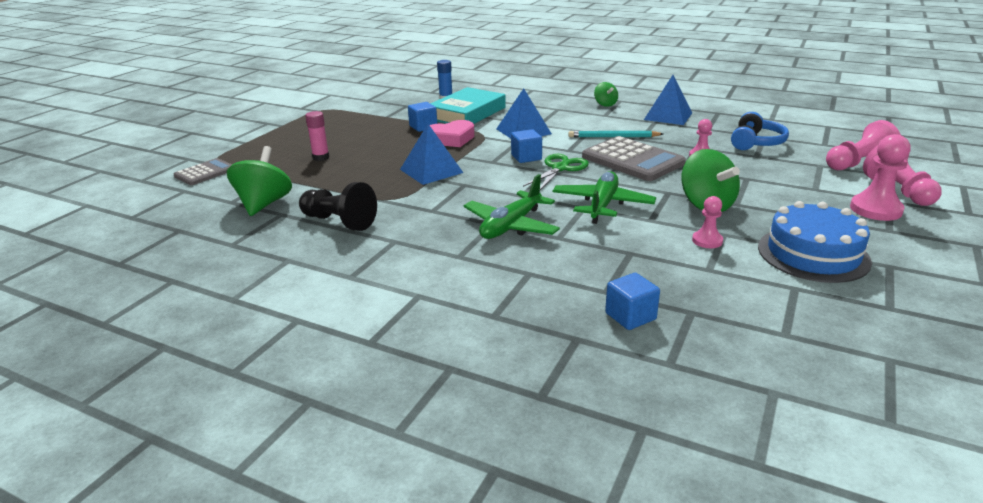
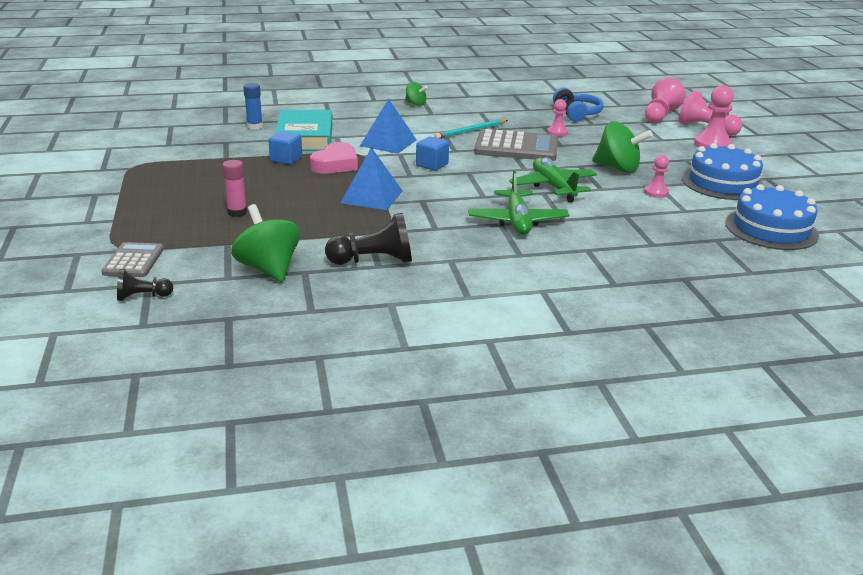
camera: 40 degrees left, 0 degrees up
green scissors [523,154,589,190] -> none
blue cube [605,273,660,330] -> none
blue pyramid [644,75,692,125] -> none
none -> black pawn [117,269,173,301]
none -> blue cake [725,184,819,250]

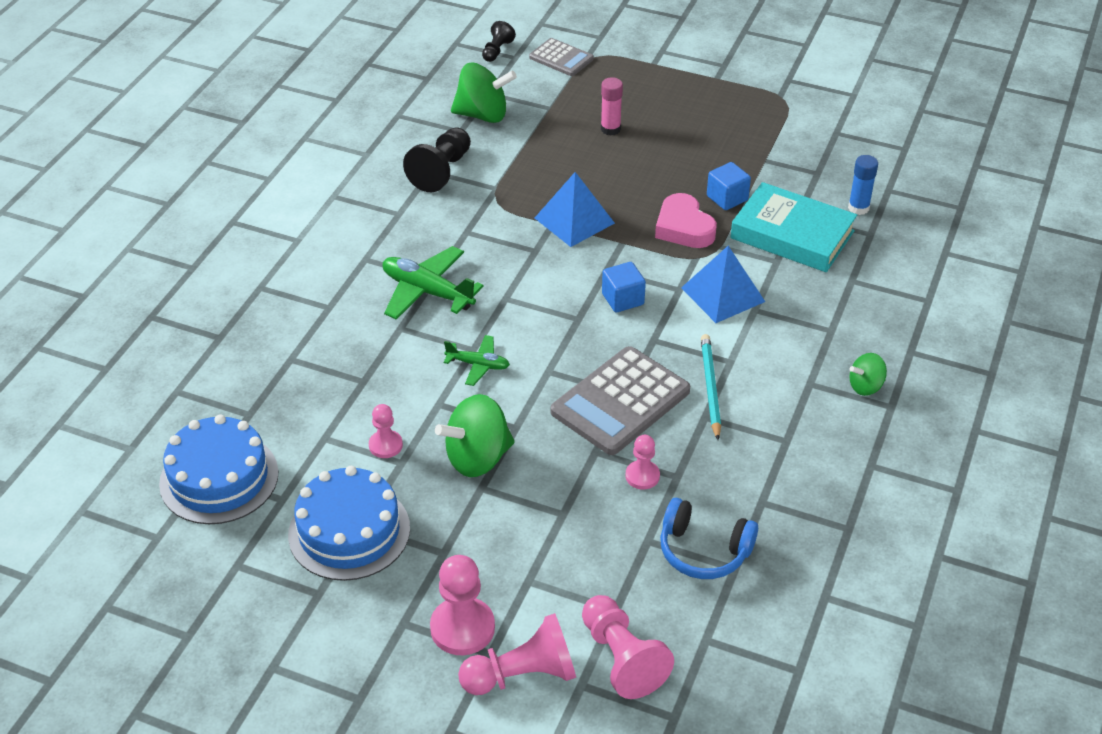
camera: 125 degrees right, 15 degrees up
green plane [509,158,597,202] -> green plane [444,335,510,386], size x0.58

